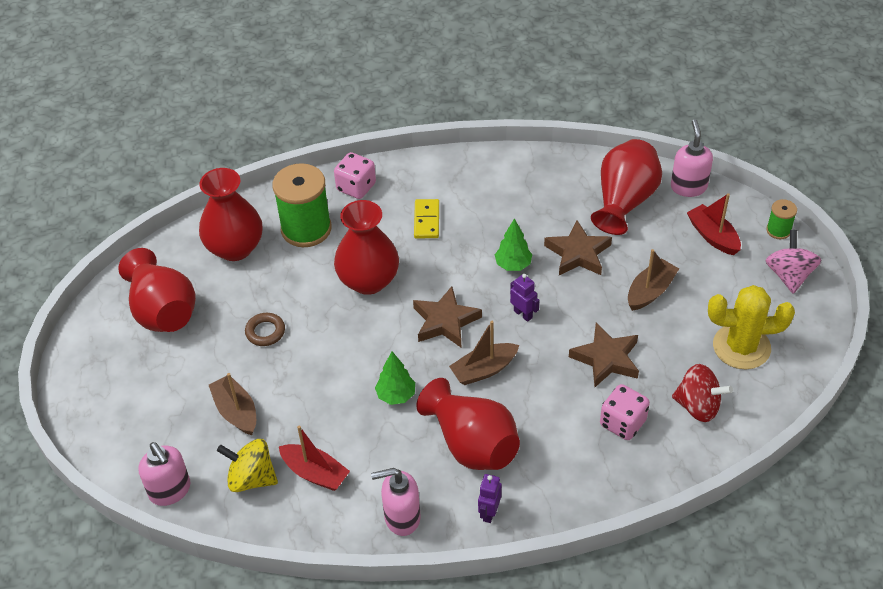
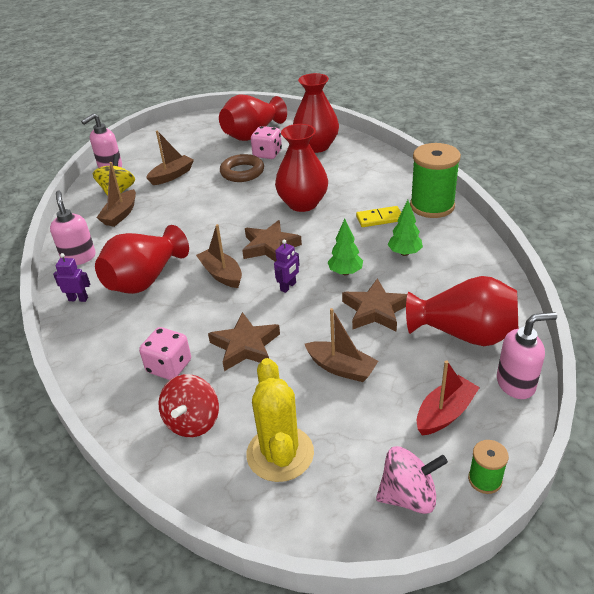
camera: 80 degrees right, 10 degrees down
brown ring [245,313,285,346] -> brown ring [220,154,264,182], size x1.52
green spool [272,163,332,247] -> green spool moved to [410,143,461,218]
red boat [279,425,350,491] -> brown boat [96,162,136,227]
pink dice [334,152,376,199] -> pink dice moved to [251,126,282,159]
green tree [375,352,415,405] -> green tree moved to [388,200,423,256]

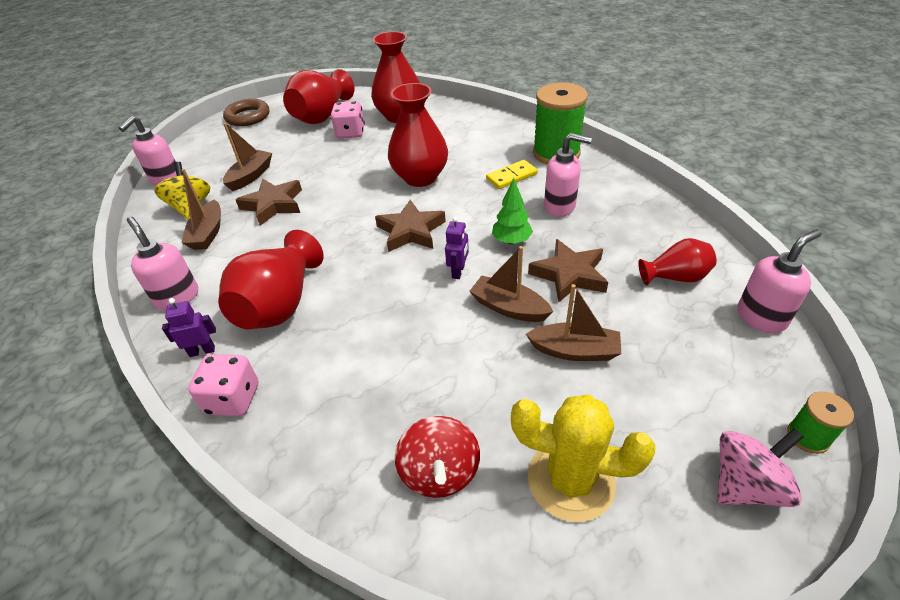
camera: 20 degrees left, 5 degrees up
pink dice [139,327,191,380] -> pink dice moved to [188,354,258,416]
brown boat [196,224,242,288] -> brown boat moved to [469,246,553,322]
brown star [208,312,280,371] -> brown star moved to [236,179,302,226]
brown ring [220,154,264,182] -> brown ring moved to [223,99,269,126]
yellow cactus [247,358,314,482] -> yellow cactus turned 45 degrees counterclockwise [511,394,655,522]
green tree [388,200,423,256] -> pink soap dispenser [544,133,592,217]
red vase [406,276,518,346] -> red vase [638,238,716,285], size x0.58
red boat [417,360,480,435] -> none

